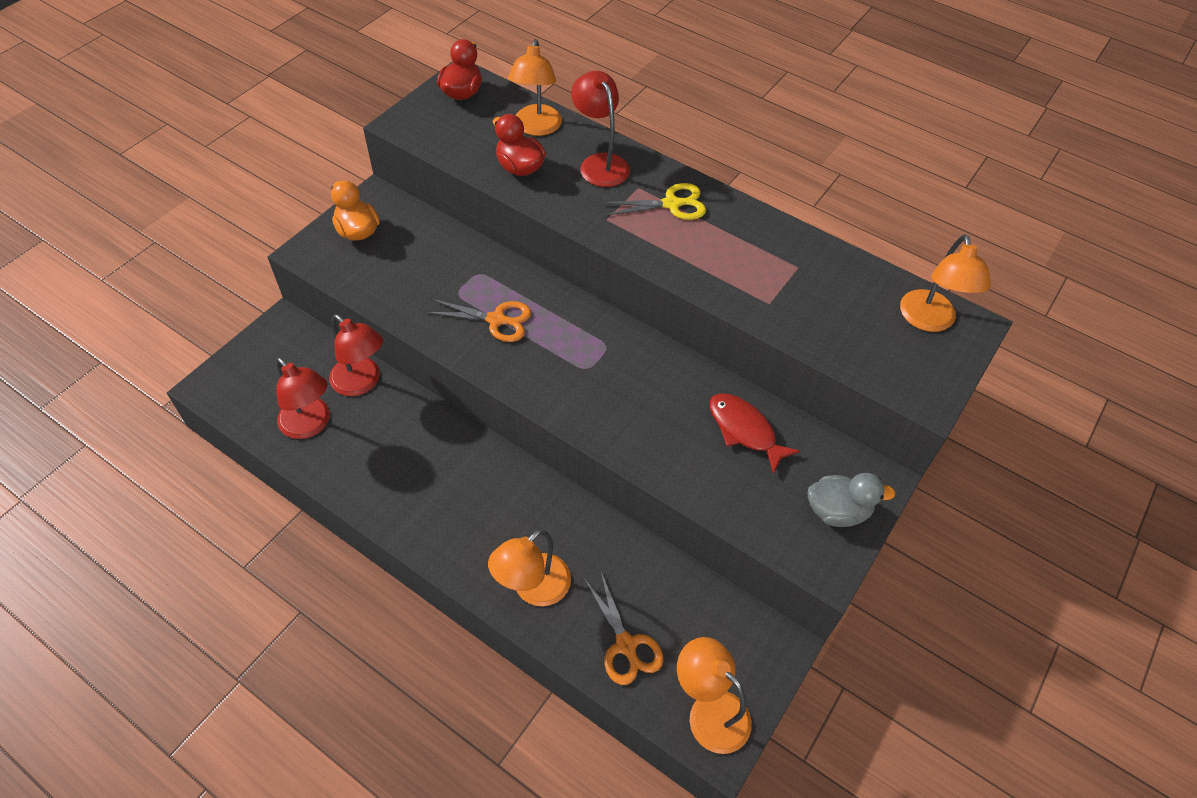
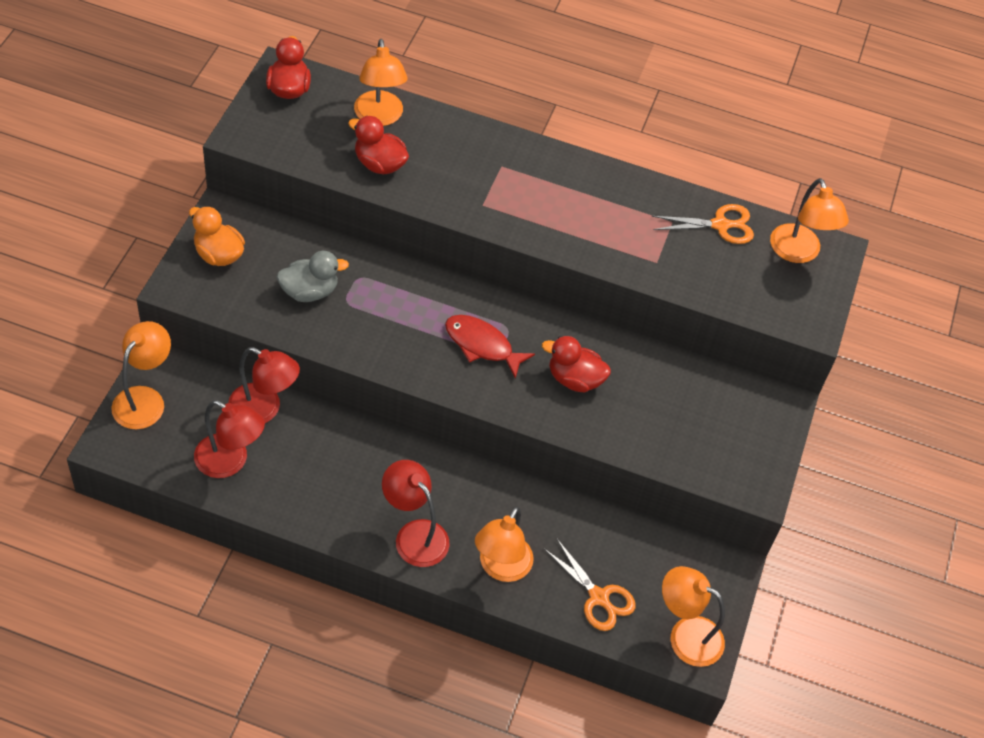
camera: 20 degrees left, 0 degrees up
orange scissors [426,299,531,342] -> orange scissors moved to [652,204,754,244]
red lamp [571,71,630,187] -> red lamp moved to [382,460,450,567]
yellow scissors [602,183,706,220] -> none
red fish [710,393,800,473] -> red fish moved to [445,315,535,379]
grey duck [807,473,895,527] -> grey duck moved to [277,251,349,302]
none -> orange lamp [111,321,171,429]
none -> red duck [542,336,611,392]

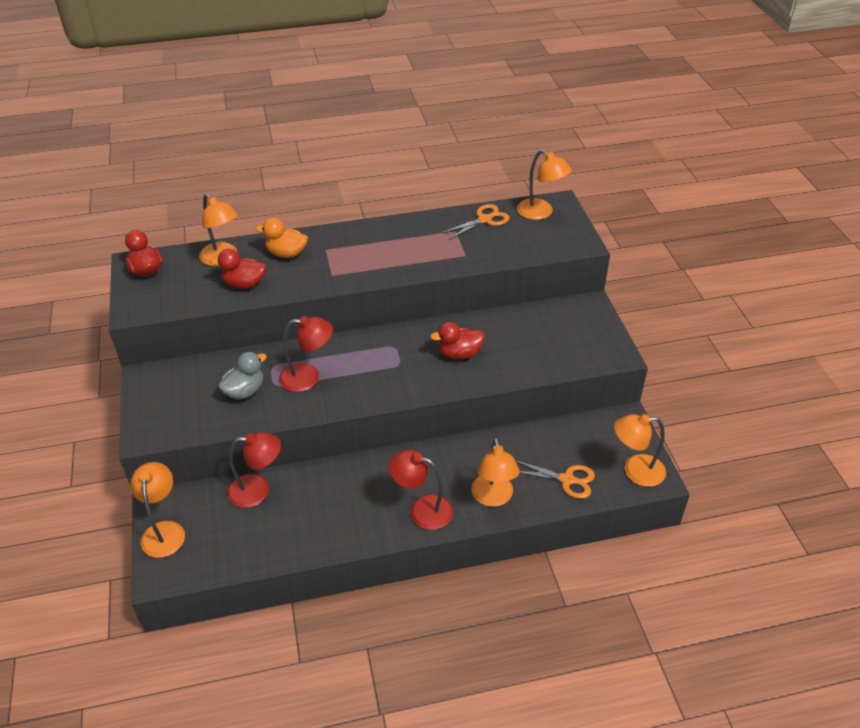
camera: 25 degrees left, 10 degrees down
orange duck [189,206,245,266] -> orange duck moved to [256,218,308,258]
red lamp [194,400,265,478] -> red lamp moved to [279,316,333,392]
red fish [445,315,535,379] -> none

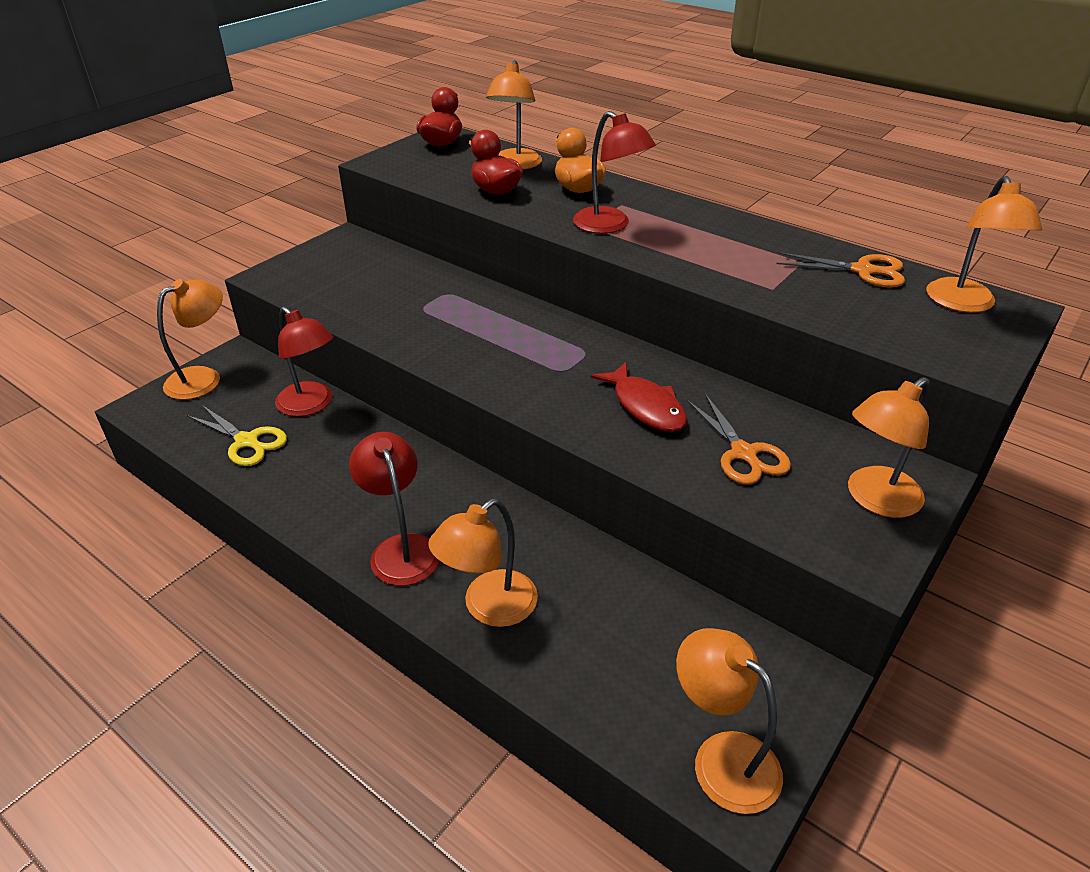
camera: 50 degrees right, 5 degrees down
grey duck [218,352,267,400] -> none
red lamp [279,316,333,392] -> red lamp moved to [573,111,656,234]
red duck [430,322,485,359] -> red fish [591,362,687,432]
orange scissors [515,460,595,499] -> orange scissors moved to [687,394,791,484]
none -> yellow scissors [187,405,287,466]
none -> orange lamp [848,377,930,518]

